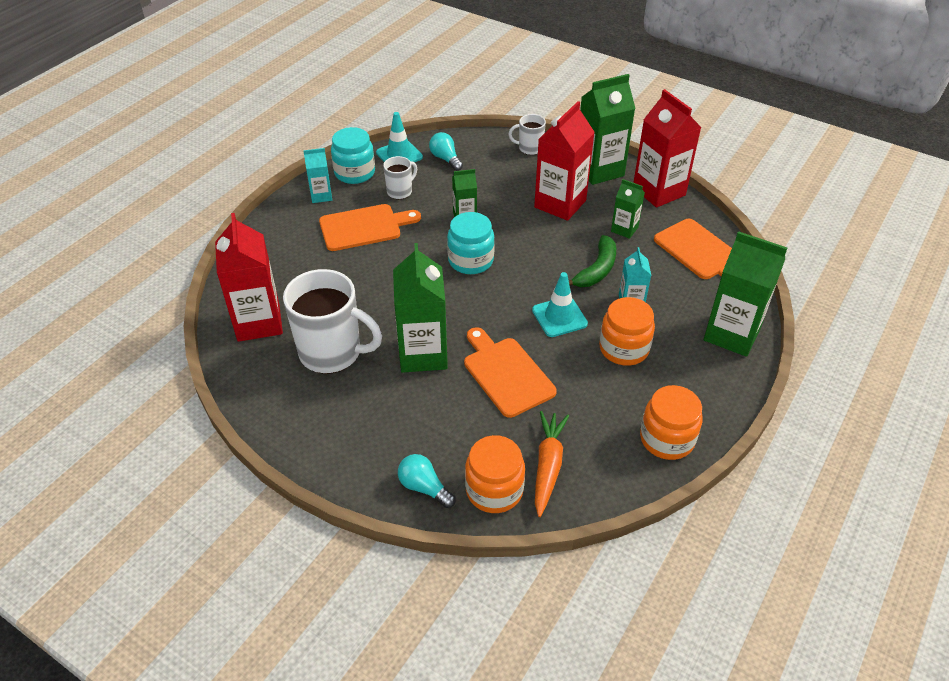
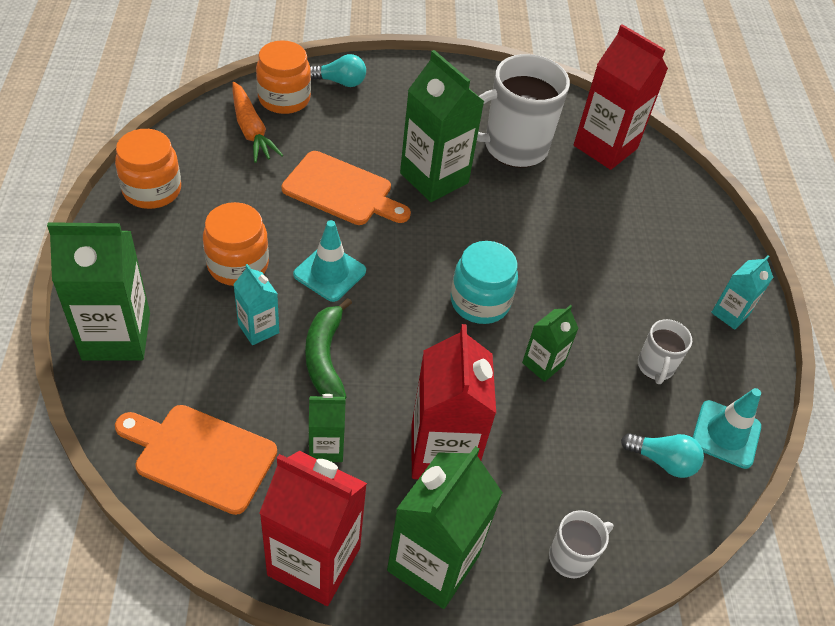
camera: 140 degrees right, 5 degrees up
orange cutting board [319,204,421,251] -> none
turquoise jar [331,127,375,184] -> none

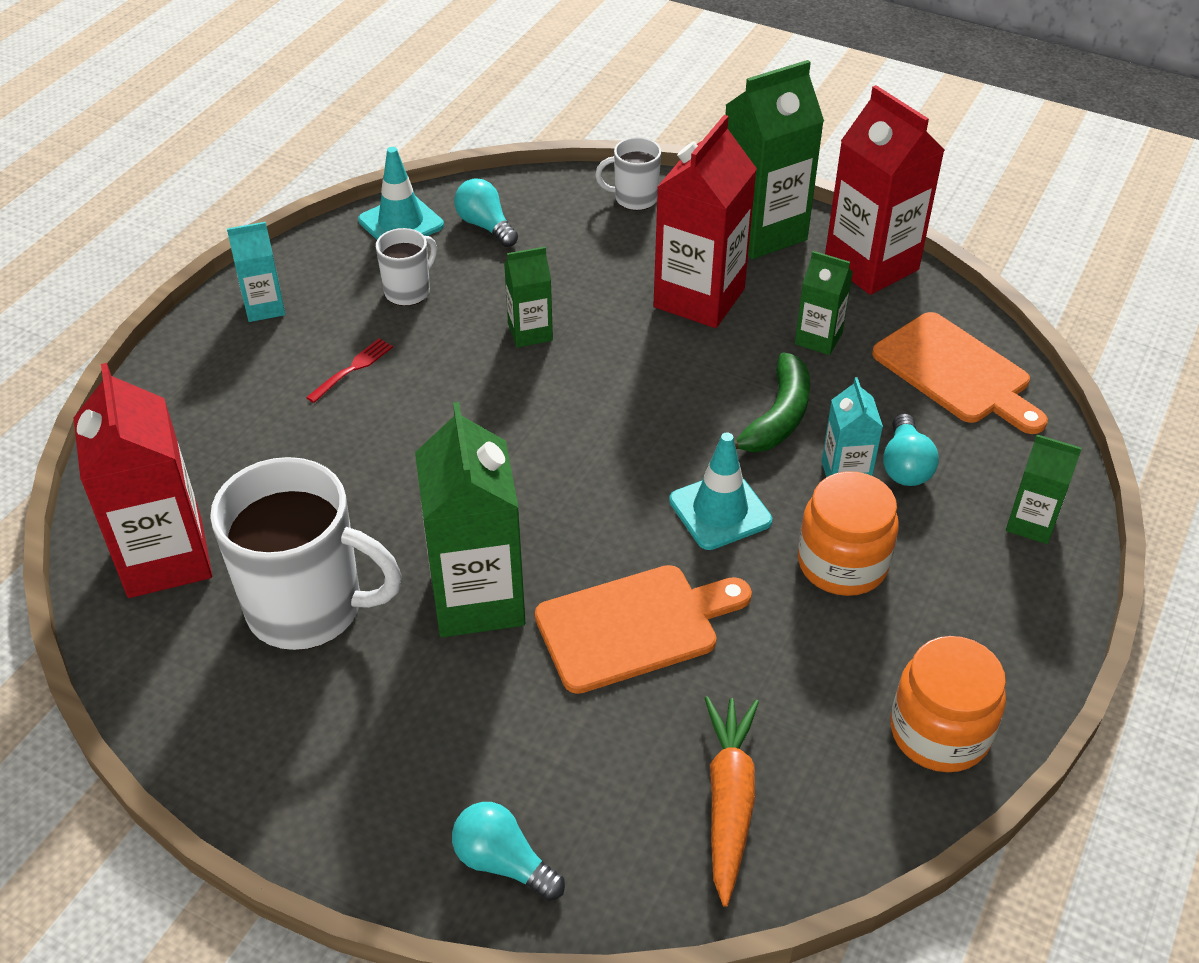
camera: 145 degrees left, 5 degrees down
green carton [47,222,150,361] -> green carton [1006,434,1082,544], size x0.52
orange jar [256,40,311,114] -> none
orange cutting board [282,151,411,225] -> orange cutting board turned 105 degrees clockwise [535,565,752,694]
turquoise jar [451,241,518,324] -> none
none -> red fork [306,338,393,403]
none -> turquoise light bulb [883,413,939,486]

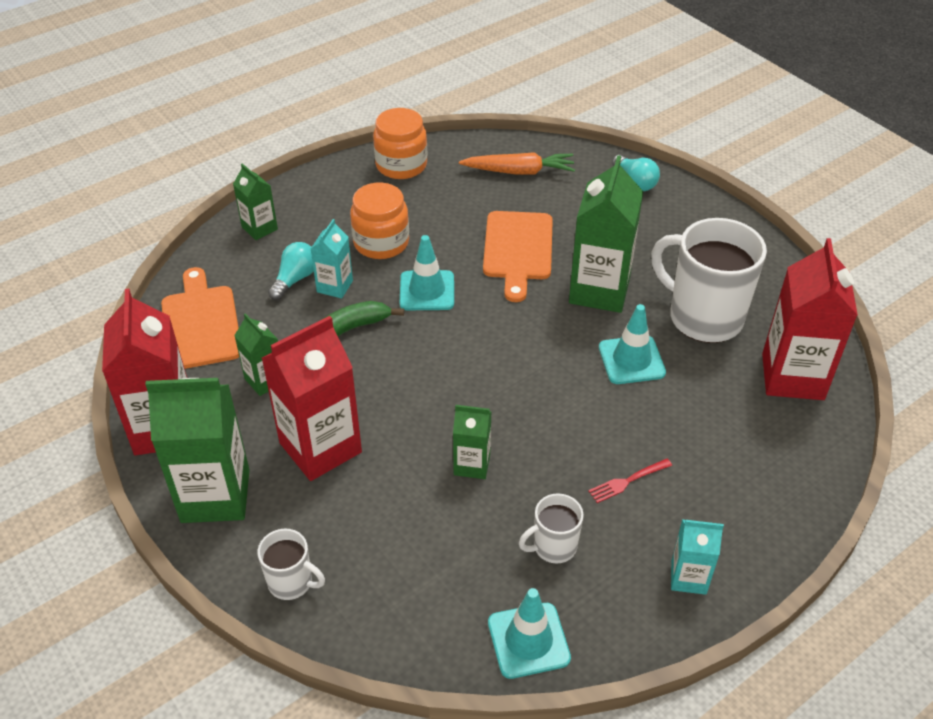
camera: 155 degrees left, 0 degrees up
turquoise light bulb [454,178,518,247] -> none
orange cutting board [535,565,752,694] -> orange cutting board turned 90 degrees counterclockwise [483,211,553,302]
orange carrot [704,696,759,907] -> orange carrot turned 120 degrees counterclockwise [459,152,575,175]
none -> turquoise traffic cone [599,304,666,384]

